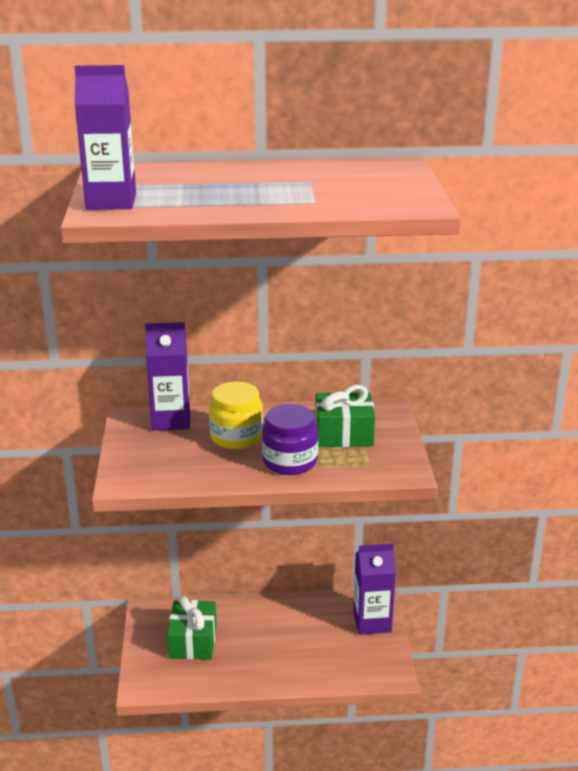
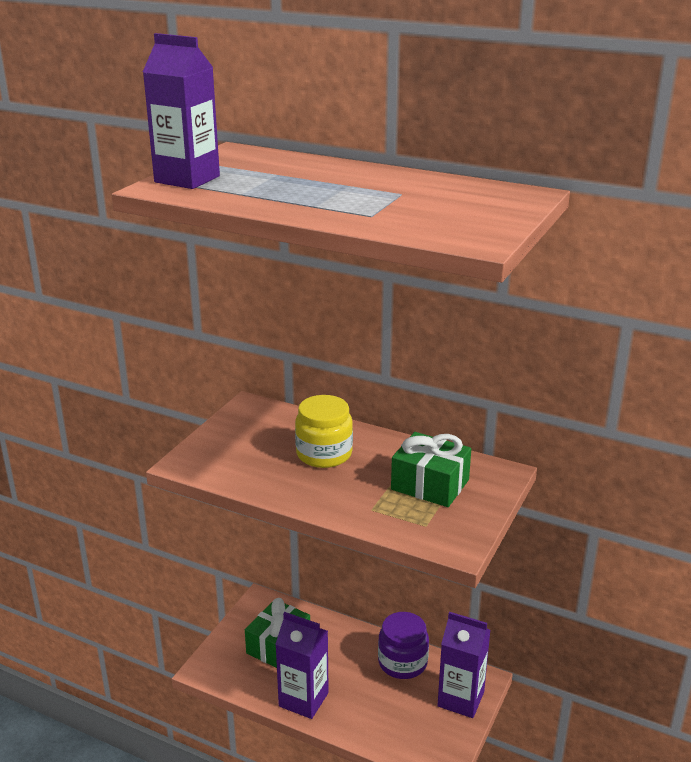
camera: 30 degrees right, 0 degrees up
purple carton [145,322,190,431] -> purple carton moved to [275,612,329,719]
purple jar [262,404,318,475] -> purple jar moved to [378,612,429,679]

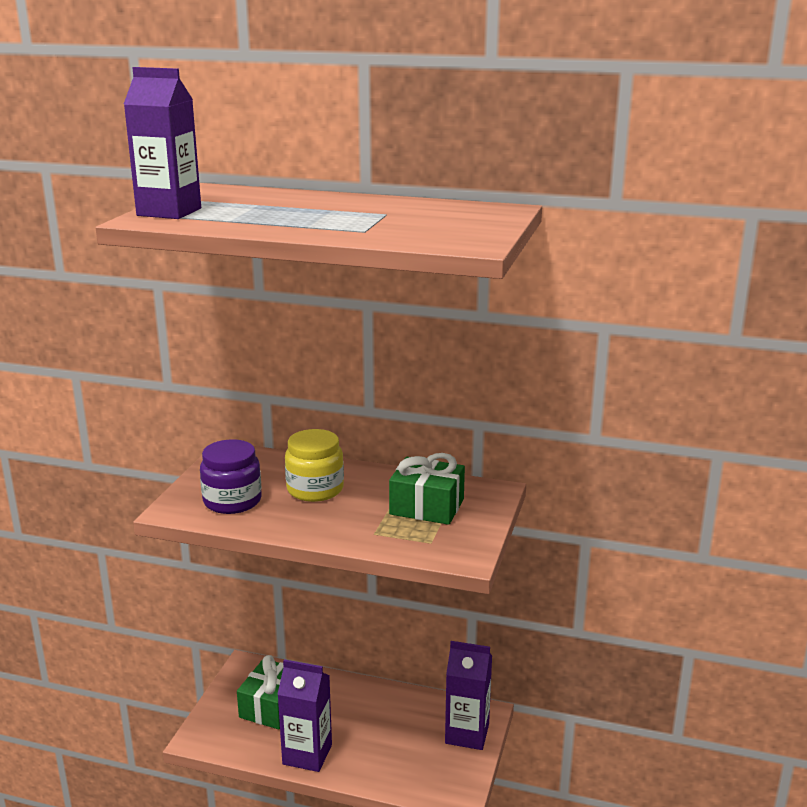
camera: 10 degrees left, 5 degrees down
purple jar [378,612,429,679] -> purple jar moved to [200,439,262,514]

